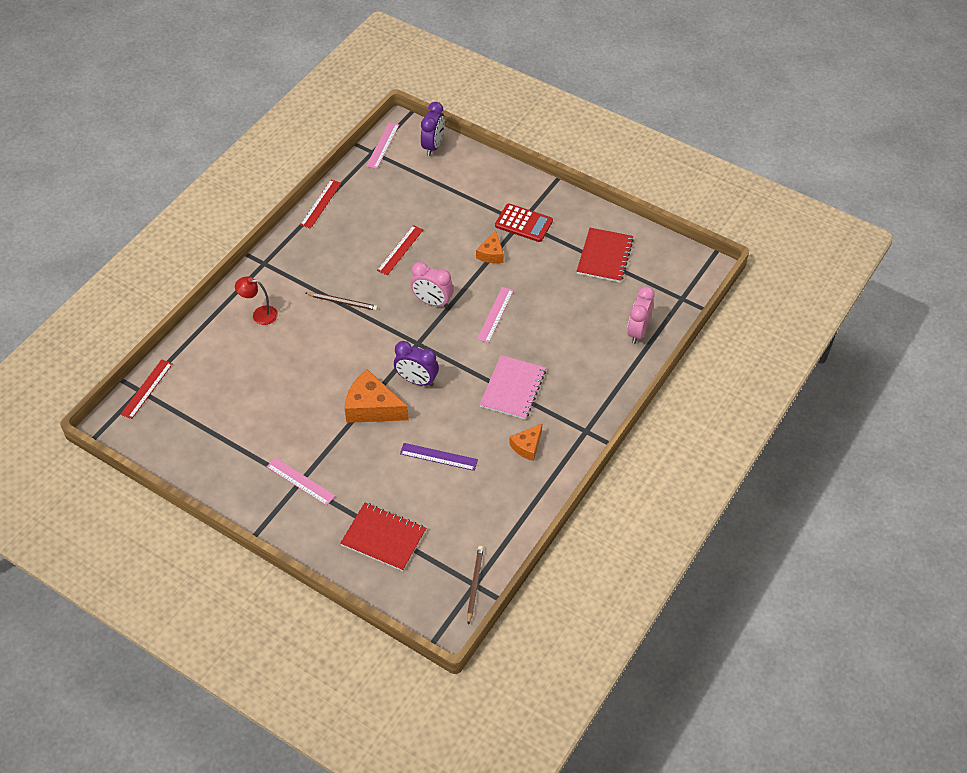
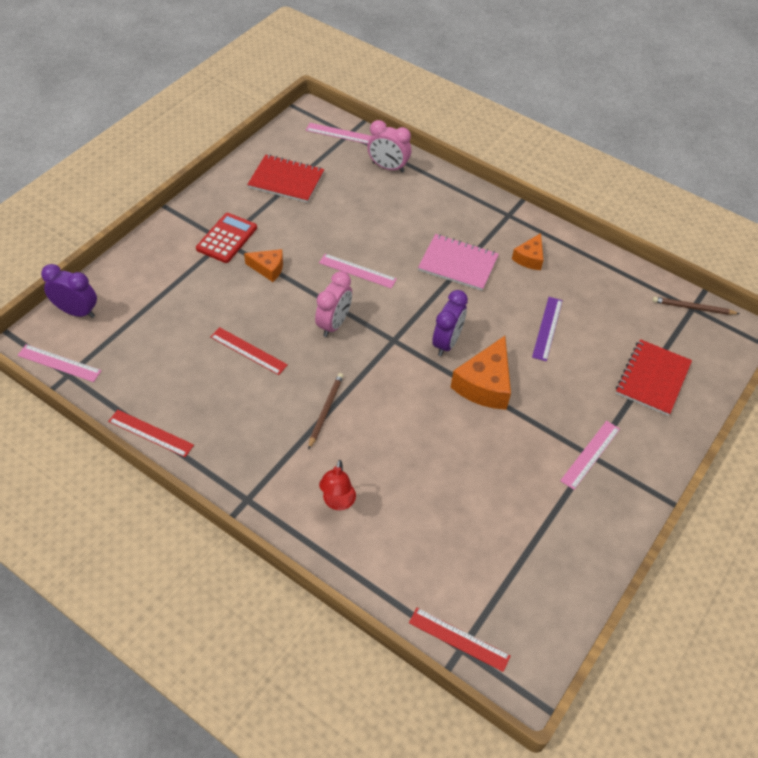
camera: 90 degrees left, 0 degrees up
orange cheese [509,424,542,461] -> orange cheese turned 75 degrees clockwise [512,233,543,270]
none -> pink ruler [306,123,371,144]

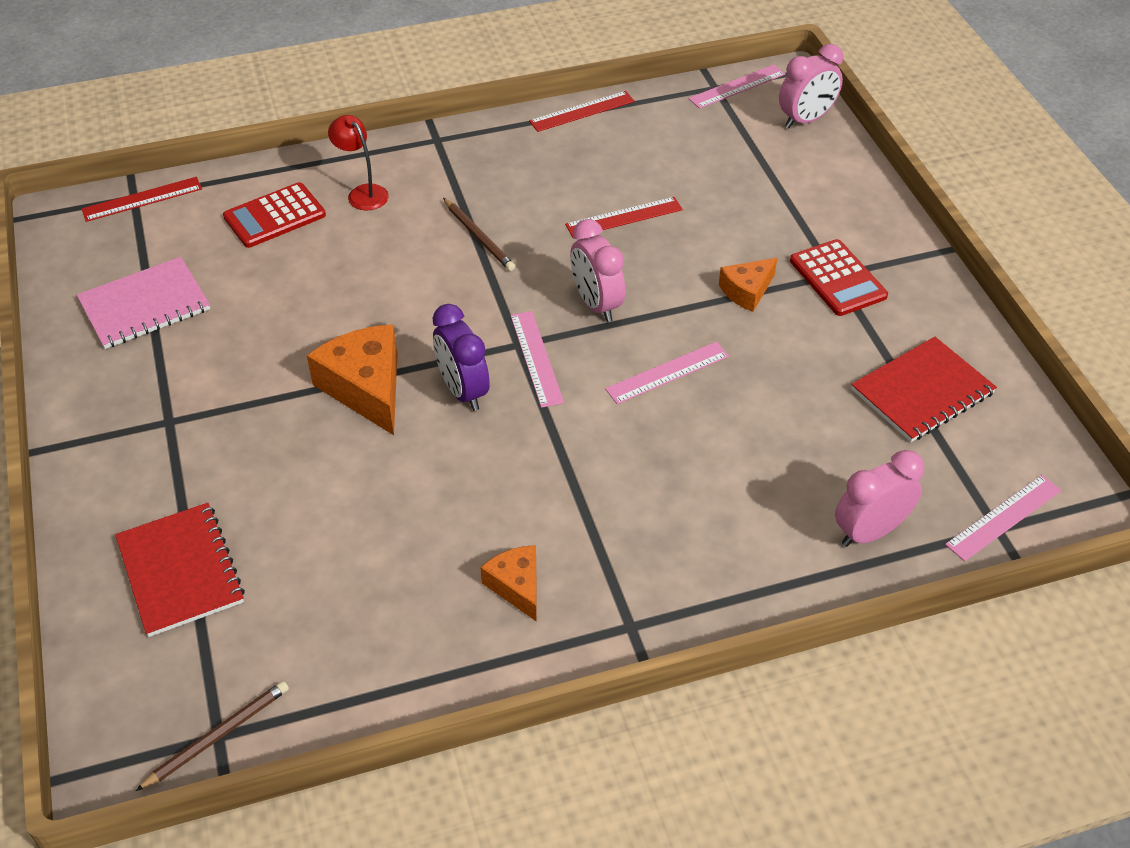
camera: 130 degrees right, 5 degrees down
purple clock [41,264,97,318] -> pink clock [779,44,843,128]
pink notebook [418,234,499,291] -> pink notebook moved to [77,257,210,349]
purple ruler [532,297,563,361] -> none
pink ruler [560,421,620,490] -> pink ruler moved to [510,311,564,408]
none -> red calculator [223,182,326,248]

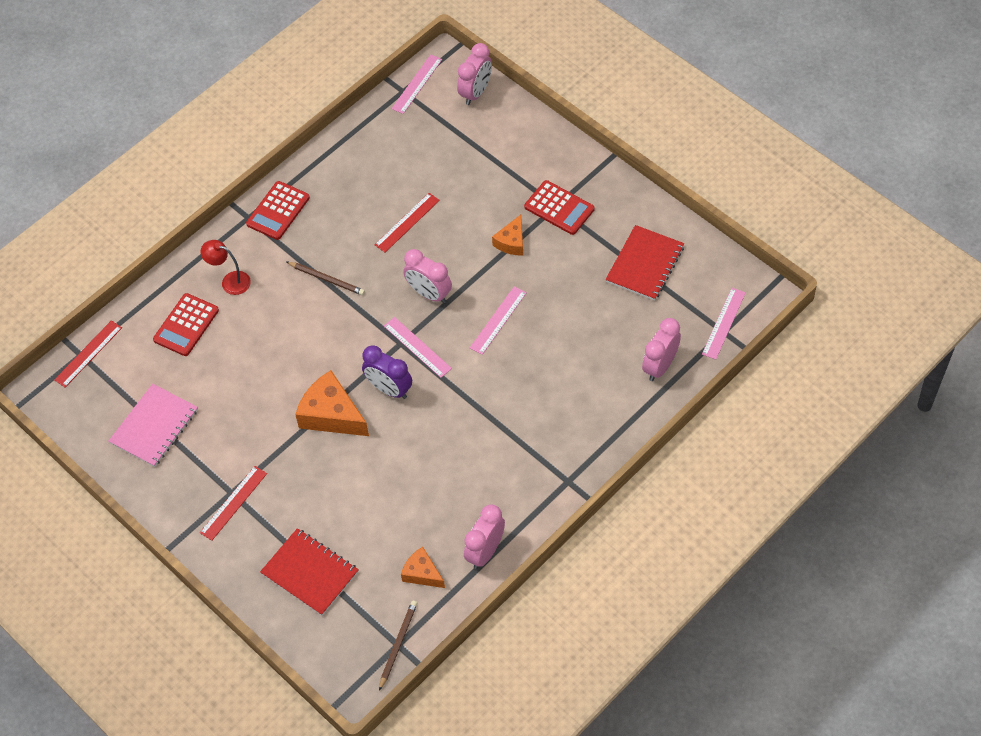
camera: 25 degrees left, 10 degrees up
orange cheese [480,545,537,622] -> orange cheese moved to [401,547,445,588]
red ruler [529,91,635,132] -> red ruler moved to [200,466,267,541]
none -> red calculator [246,181,310,240]
none -> pink clock [464,504,505,569]

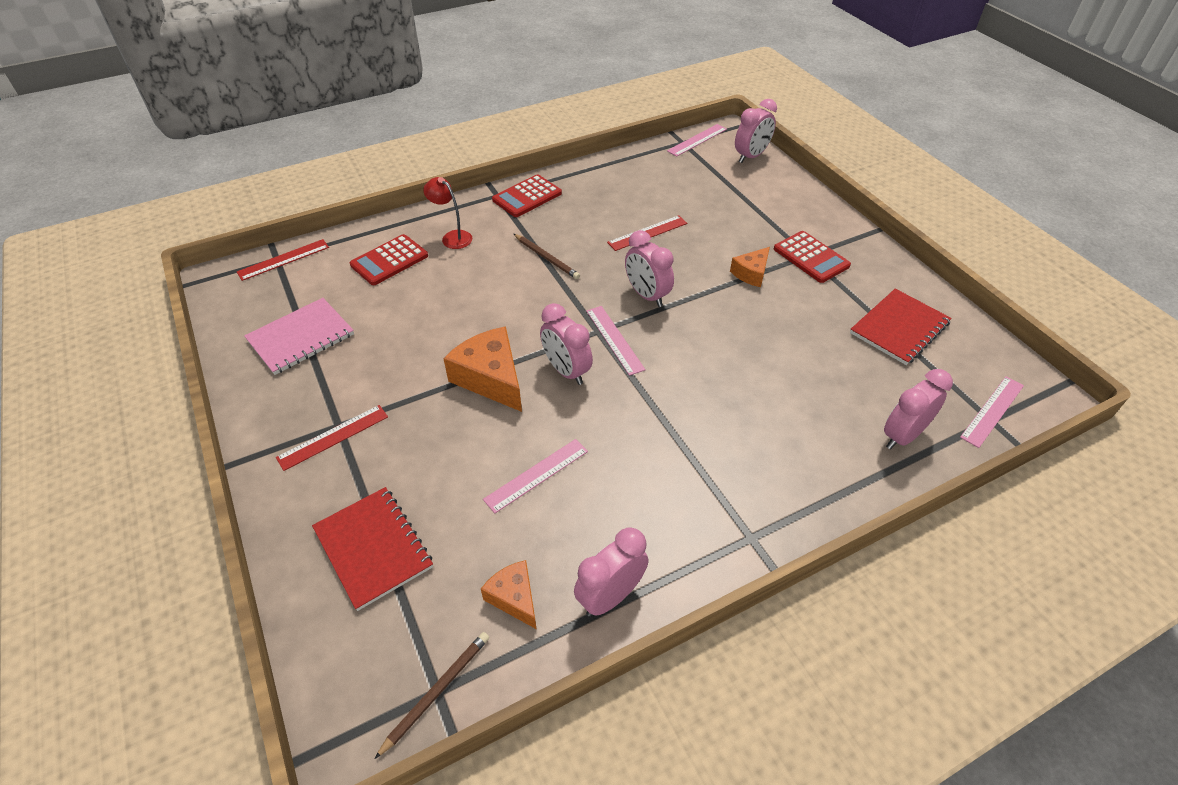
camera: 15 degrees right, 10 degrees down
purple clock [362,345,412,399] -> pink clock [540,303,593,385]
pink ruler [470,286,527,355] -> pink ruler moved to [483,439,588,513]

